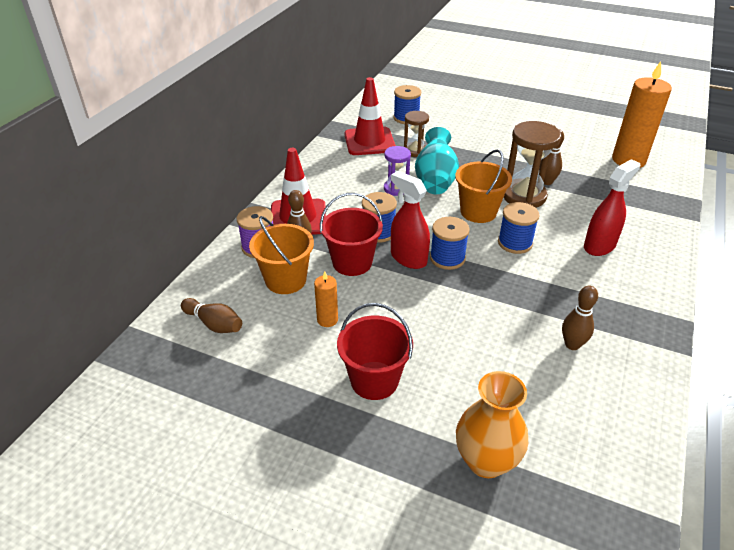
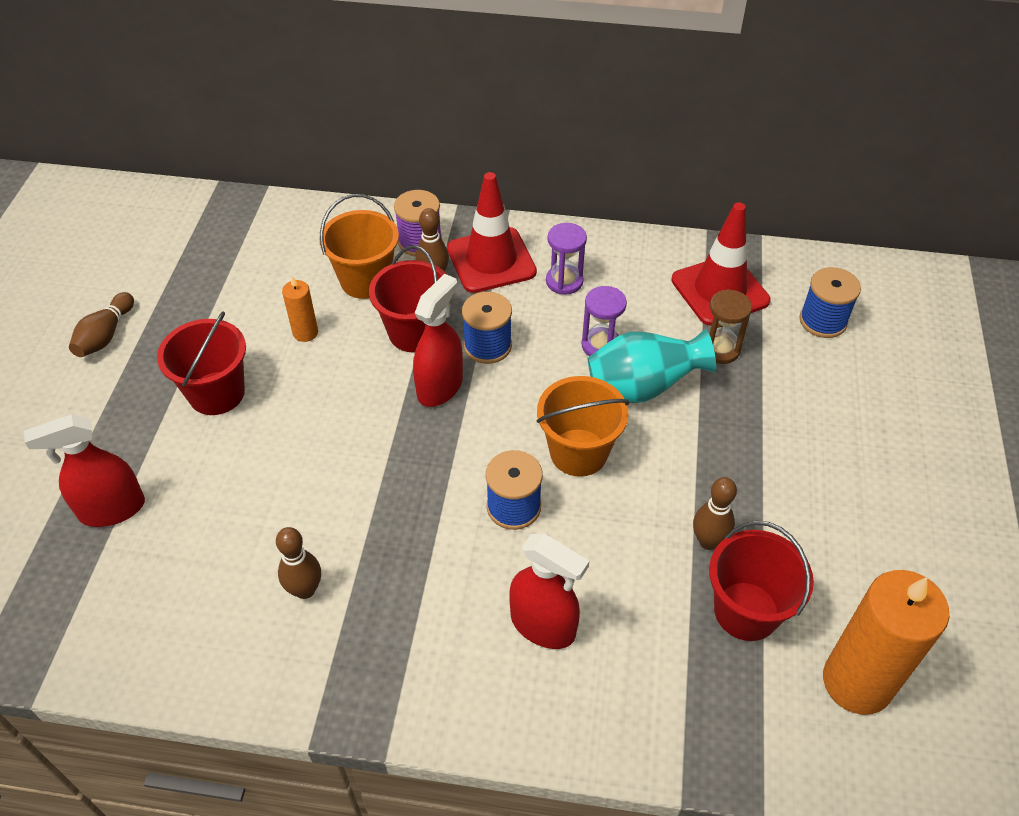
camera: 75 degrees right, 10 degrees up
brown bowling pin [181,298,242,333] -> brown bowling pin moved to [69,292,134,357]
blue spool [430,217,470,270] -> none
orange vase [456,371,528,478] -> red spray bottle [24,414,145,527]
brown hourglass [504,121,561,208] -> none
none -> purple hourglass [546,223,587,295]
none -> red bucket [709,521,814,641]

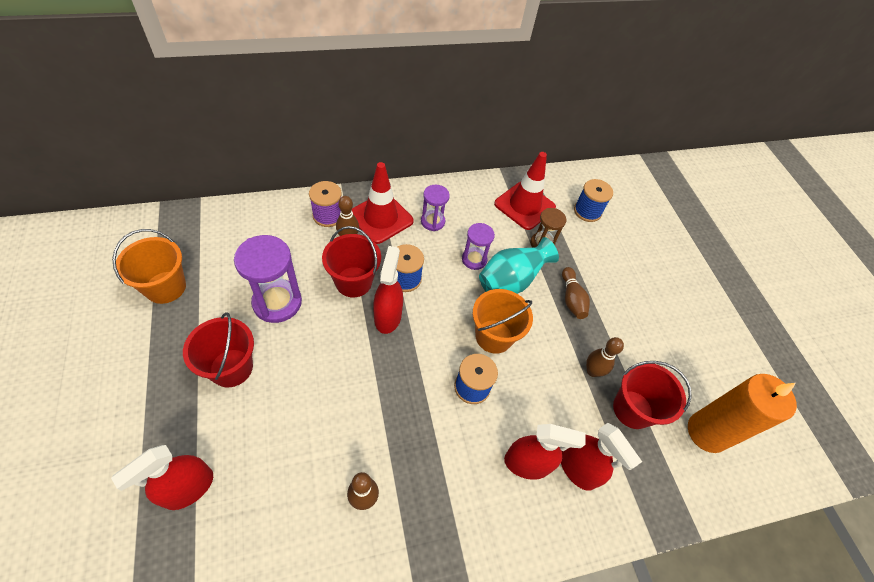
camera: 30 degrees left, 5 degrees up
brown bowling pin [69,292,134,357] -> brown bowling pin moved to [562,267,590,319]
orange candle [282,276,318,342] -> purple hourglass [234,235,302,323]
orange bucket [319,194,399,299] -> orange bucket moved to [112,229,186,304]
none -> red spray bottle [561,423,642,491]

